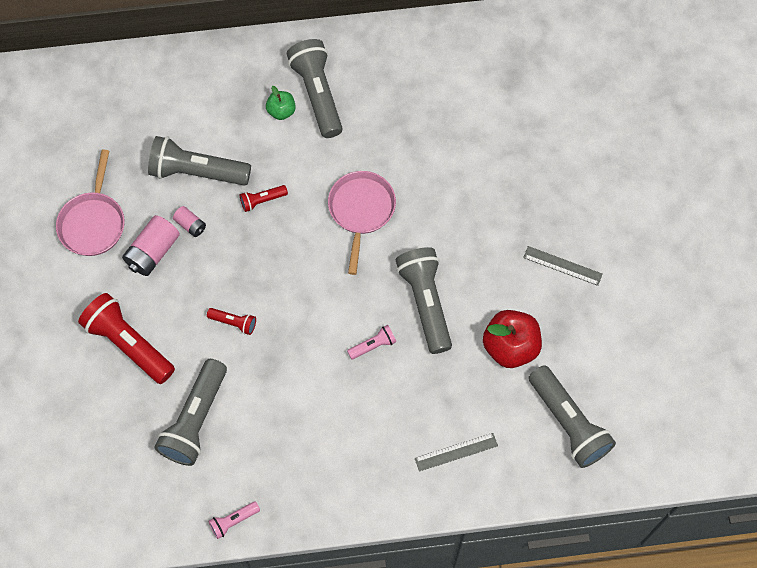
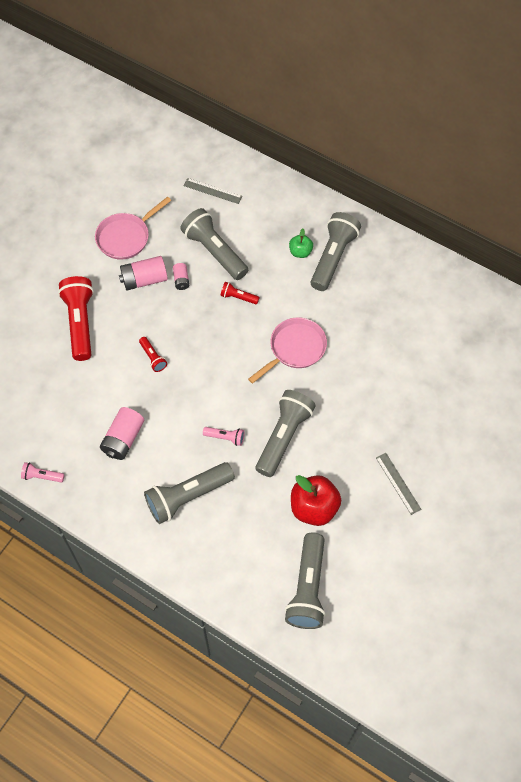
camera: 40 degrees right, 5 degrees down
grey flashlight [155,359,227,466] -> grey flashlight moved to [144,462,235,524]
grey ruler [415,433,498,472] -> grey ruler moved to [184,178,243,204]
none -> pink battery [100,407,144,460]

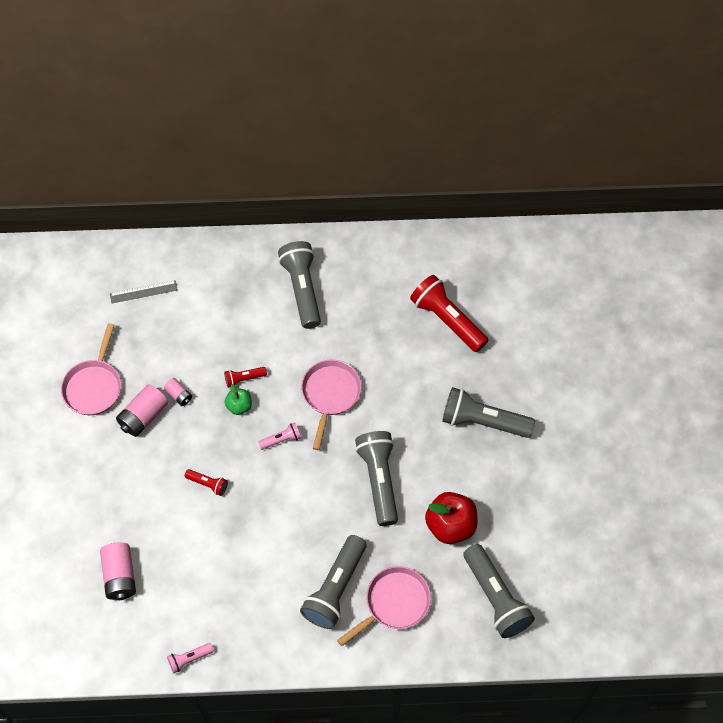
camera: 35 degrees left, 0 degrees up
red flashlight [58,276,94,361] -> red flashlight moved to [410,275,488,352]
pink battery [100,407,144,460] -> pink battery moved to [100,543,136,600]
grey flashlight [180,208,248,280] -> grey flashlight moved to [442,387,535,438]
pink flashlight [203,427,244,446] -> pink flashlight moved to [258,423,301,450]
green apple [289,229,313,258] -> green apple moved to [225,384,252,415]
grey ruler [376,453,422,515] -> none
none -> pink pan [337,566,431,646]

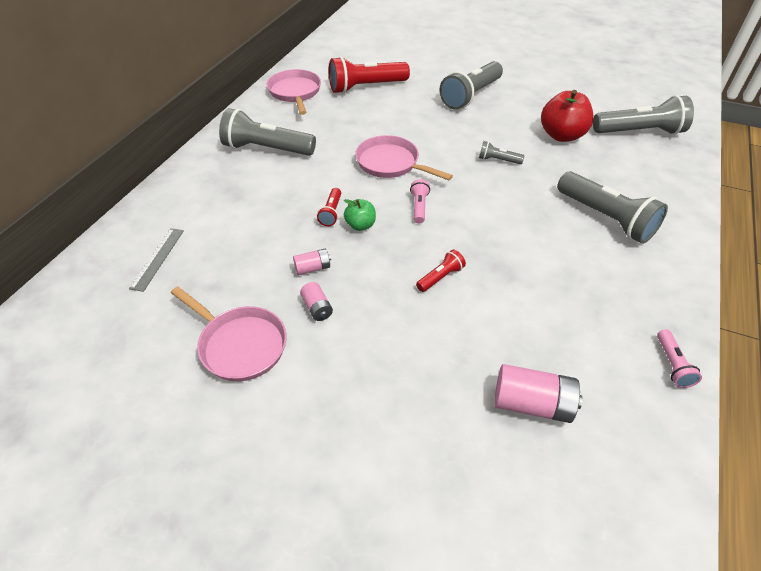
camera: 65 degrees left, 15 degrees down
pink battery [116,384,168,437] -> pink battery [300,282,333,321], size x0.56
pink pan [337,566,431,646] -> pink pan moved to [267,69,321,115]
grey flashlight [355,431,398,526] -> grey flashlight [479,141,524,164], size x0.47

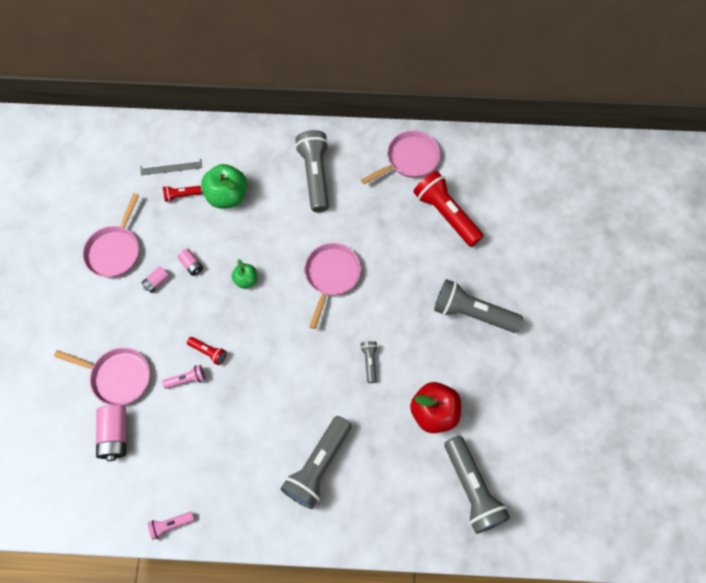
camera: 70 degrees right, 20 degrees up
red flashlight [317,188,341,226] -> red flashlight moved to [163,186,202,202]
pink flashlight [410,179,430,223] -> pink flashlight moved to [162,365,205,389]
none -> pink pan [54,348,150,406]
none -> green apple [201,164,247,208]

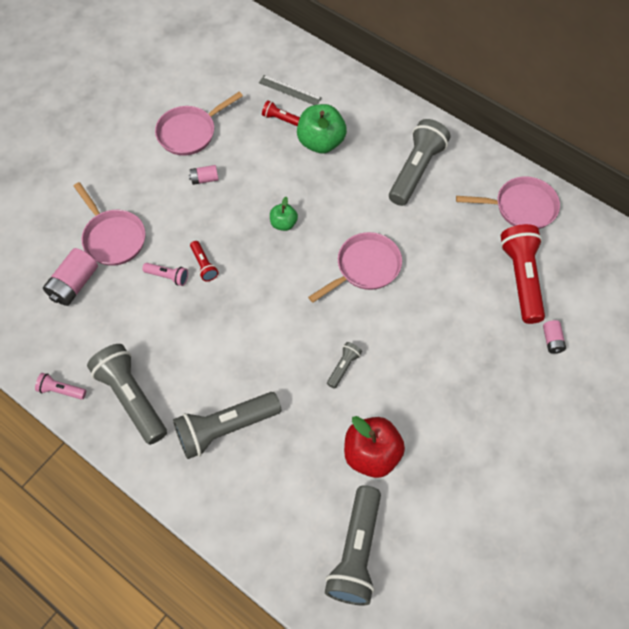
camera: 35 degrees right, 5 degrees down
pink battery [178,249,203,276] -> pink battery moved to [543,320,566,354]
grey flashlight [434,279,523,333] -> grey flashlight moved to [87,344,167,445]

